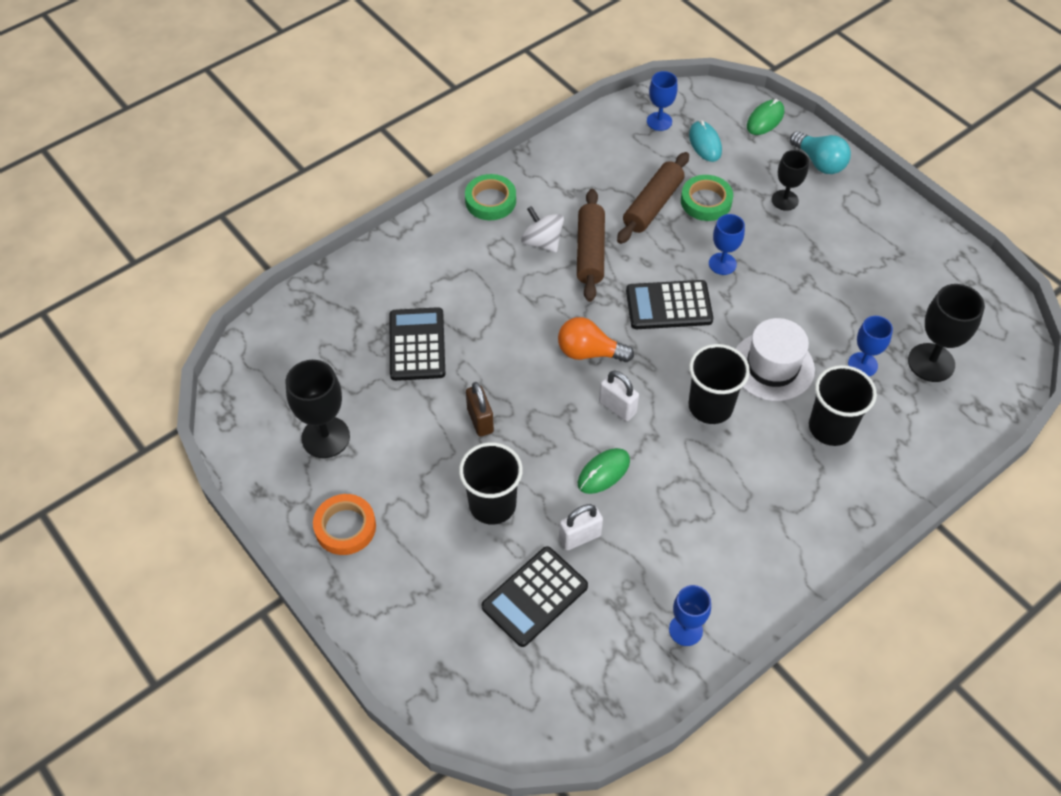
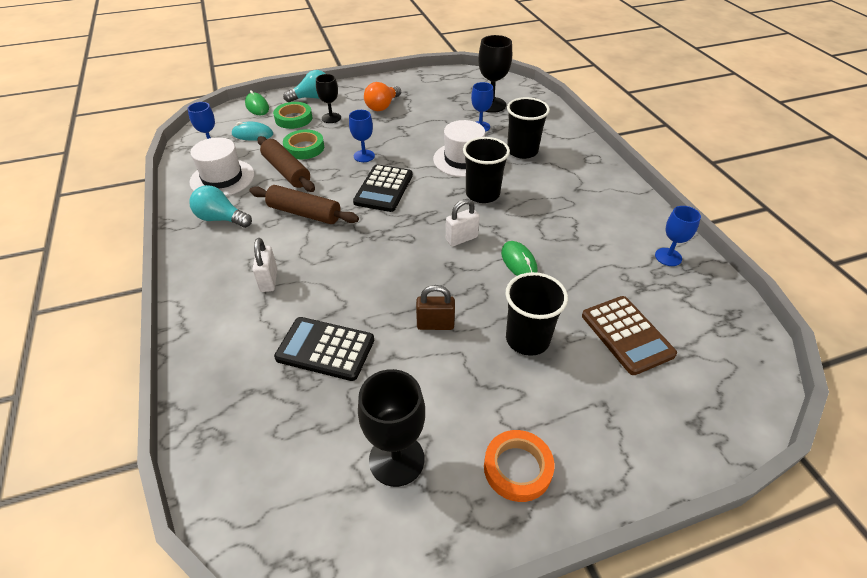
camera: 70 degrees left, 10 degrees down
green tape [465,174,516,220] -> green tape moved to [273,102,313,129]
black calculator [482,546,588,647] -> brown calculator [582,296,677,375]
white spinning top [521,206,564,253] -> none
orange light bulb [558,317,634,362] -> orange light bulb moved to [364,82,401,111]
white padlock [559,504,603,551] -> white padlock moved to [253,238,277,292]
none -> turquoise light bulb [189,185,252,228]
none -> white hat [190,137,255,196]

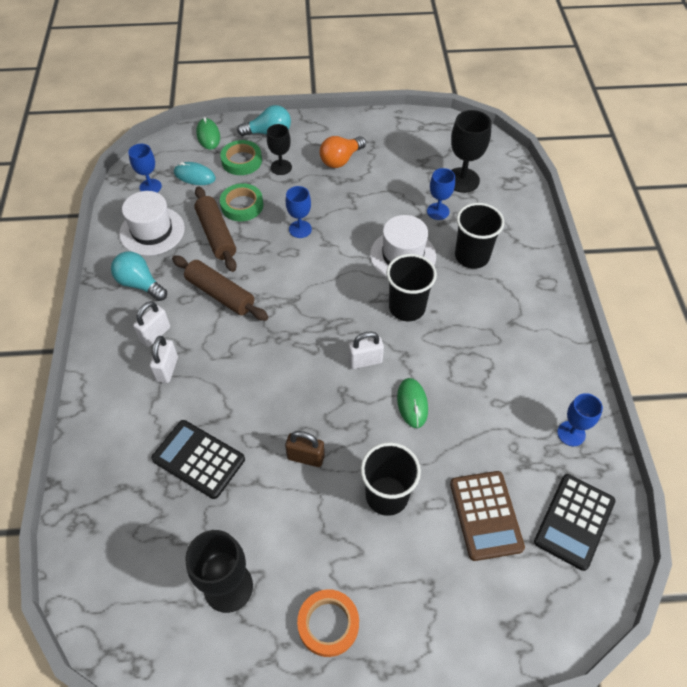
camera: 15 degrees right, 10 degrees up
black calculator [353,164,413,212] -> black calculator moved to [534,474,615,571]
none -> white padlock [133,301,170,347]

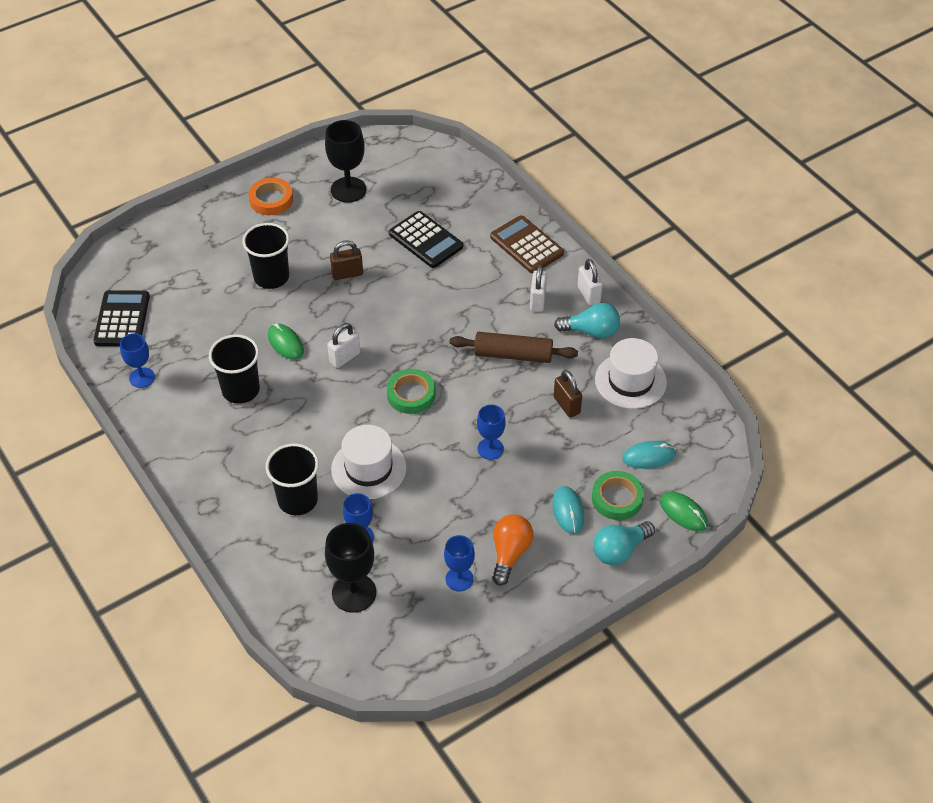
camera: 150 degrees right, 5 degrees down
blue goblet [128,144,162,193] -> blue goblet moved to [444,535,475,592]
white padlock [150,336,178,383] -> white padlock moved to [578,259,602,306]
black calculator [151,420,245,499] -> black calculator turned 45 degrees clockwise [389,211,463,268]
brown rolling pin [194,186,237,272] -> brown padlock [554,370,582,418]
green tape [220,183,263,221] -> green tape moved to [387,369,436,414]
black goblet [267,124,292,175] -> turquoise mouse [552,486,584,534]
black cup [386,254,437,321] -> black cup moved to [209,334,260,404]
brown calculator [450,471,525,561] -> brown calculator moved to [490,215,564,273]

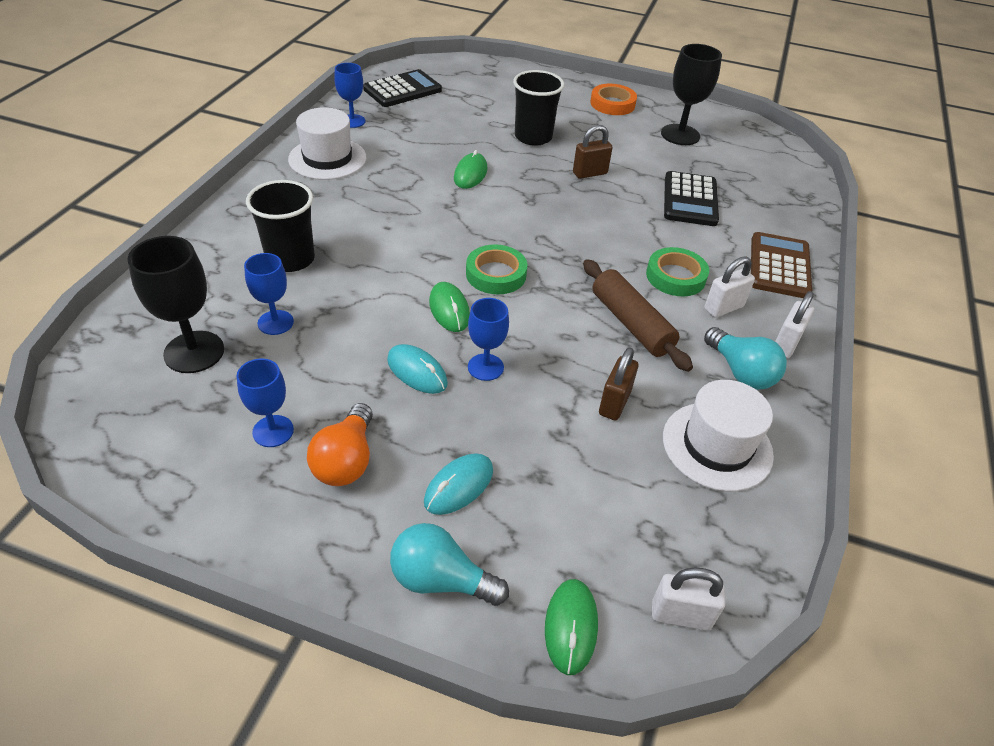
camera: 50 degrees right, 5 degrees down
black cup [209,334,260,404] -> none
white padlock [327,323,360,368] -> white padlock moved to [652,567,725,631]
brown padlock [330,241,363,280] -> brown padlock turned 60 degrees counterclockwise [573,125,613,179]
white hat [331,425,406,499] -> white hat moved to [288,107,367,180]
orange light bulb [492,514,534,586] -> orange light bulb turned 120 degrees clockwise [307,403,373,486]
green tape [592,471,644,520] -> green tape moved to [646,247,709,296]
turquoise mouse [622,441,676,469] -> turquoise mouse moved to [387,344,448,394]
none -> green mouse [429,282,470,332]

